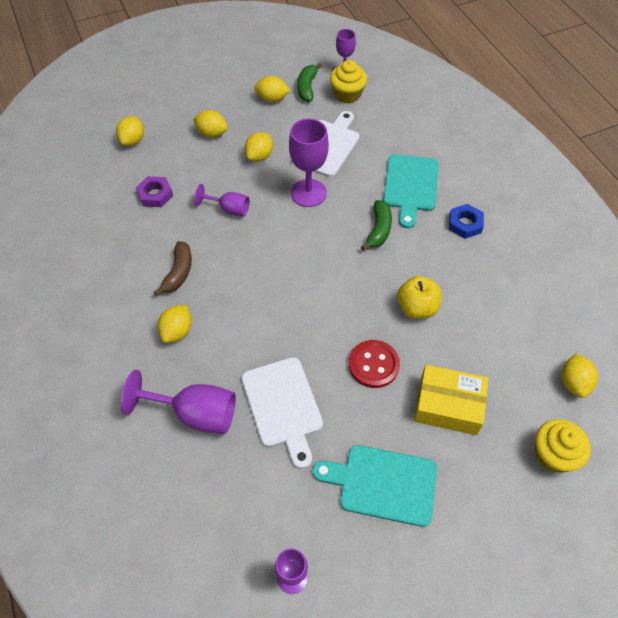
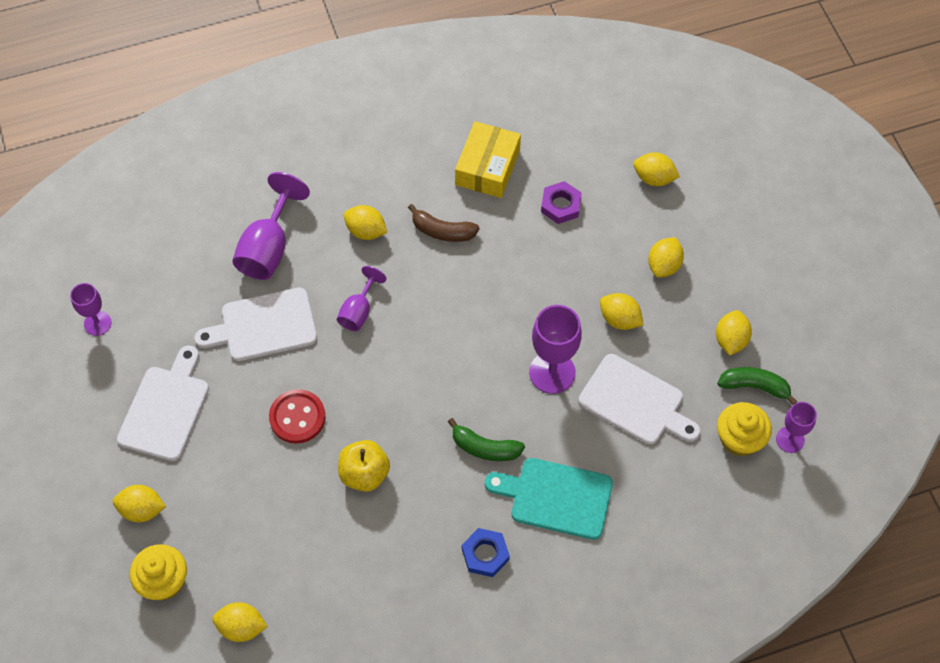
camera: 95 degrees right, 5 degrees up
purple goblet [194,184,250,217] -> purple goblet moved to [337,266,387,331]
turquoise cutting board [313,445,437,527] -> white cutting board [117,346,209,461]
yellow box [414,365,489,435] -> yellow box moved to [455,121,521,198]
none -> yellow lemon [113,485,166,522]

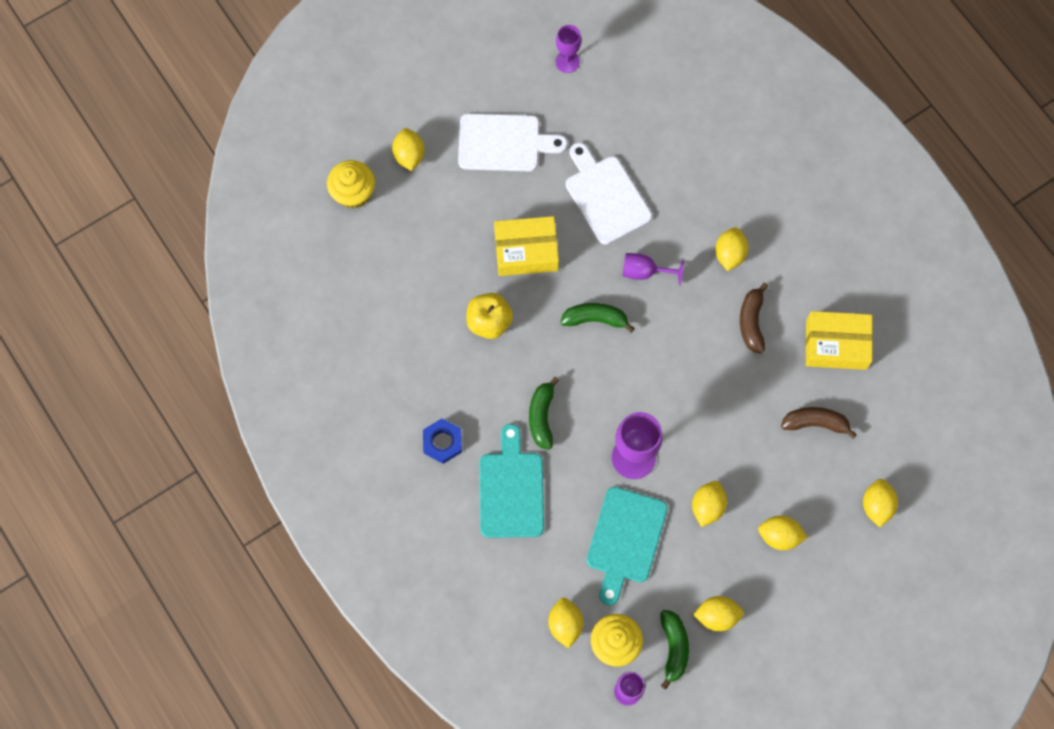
camera: 75 degrees right, 10 degrees up
yellow lemon [212,602,268,642] -> yellow lemon moved to [548,598,583,648]
purple goblet [232,172,310,280] -> none
red button [269,389,326,444] -> yellow box [494,216,559,276]
purple nut [541,181,582,224] -> brown banana [781,407,857,439]
white cutting board [579,354,701,444] -> turquoise cutting board [587,487,668,606]
none -> green banana [560,303,635,333]

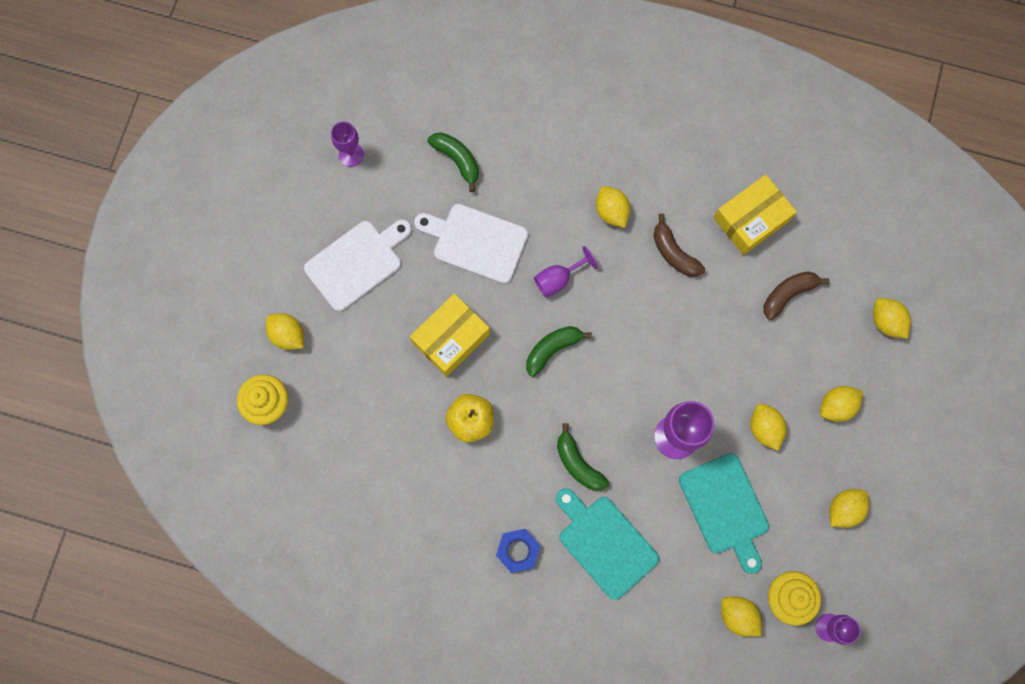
camera: 40 degrees left, 5 degrees up
green banana [660,610,689,689] -> green banana moved to [428,132,479,192]

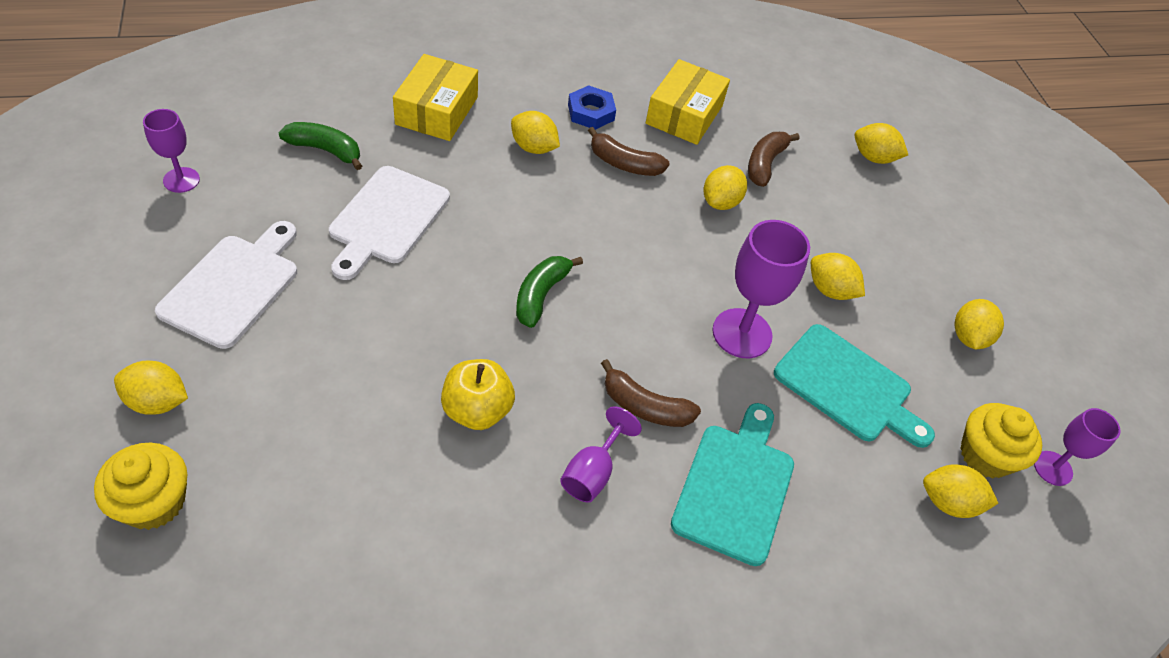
camera: 35 degrees left, 25 degrees down
yellow box [410,294,490,377] -> yellow box moved to [393,54,478,141]
white cutting board [414,204,528,284] -> white cutting board turned 60 degrees counterclockwise [329,166,450,280]
blue nut [496,529,540,573] -> blue nut moved to [568,85,616,130]
purple goblet [534,246,598,298] -> purple goblet moved to [560,406,642,502]
turquoise cutting board [556,488,659,600] -> turquoise cutting board turned 90 degrees clockwise [671,403,794,566]
green banana [557,423,609,491] -> brown banana [601,359,701,427]
yellow lemon [820,386,863,422] -> yellow lemon moved to [704,165,747,210]

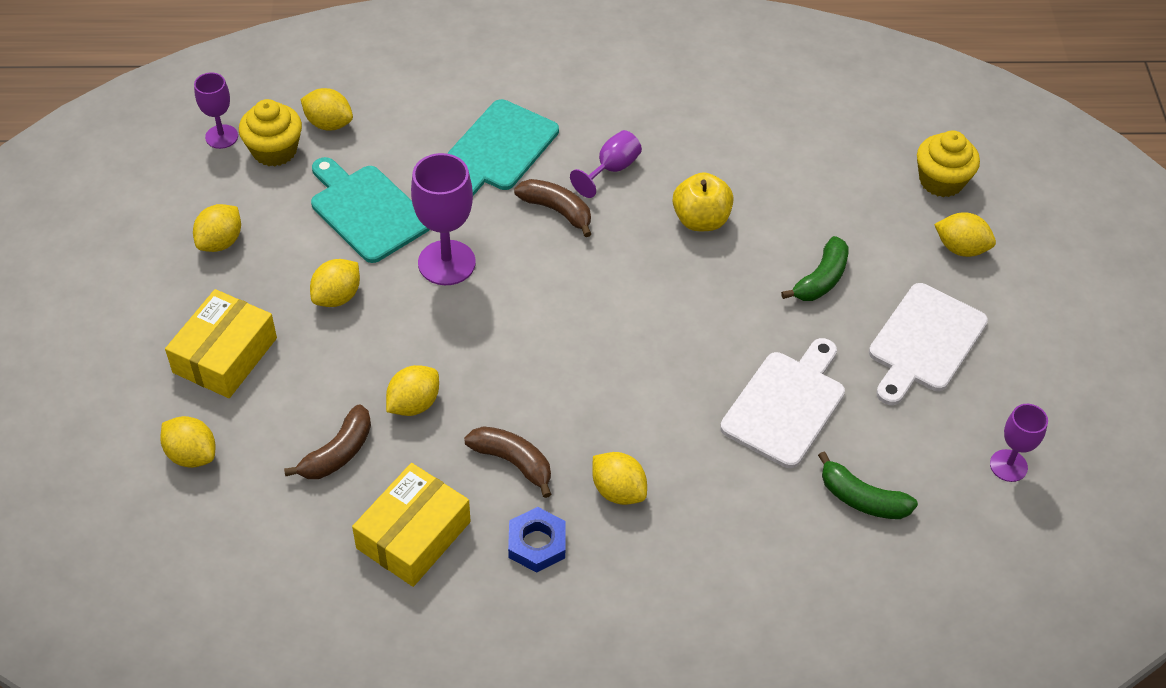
camera: 165 degrees left, 0 degrees up
yellow box [393,54,478,141] -> yellow box moved to [165,289,277,398]
green banana [516,256,583,328] -> green banana moved to [781,236,849,301]
yellow lemon [811,253,865,300] -> yellow lemon turned 75 degrees clockwise [310,259,360,307]

